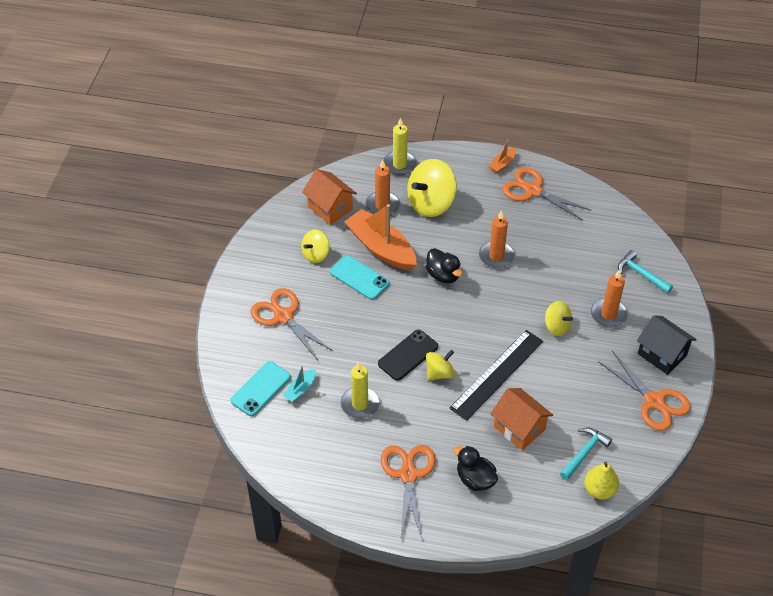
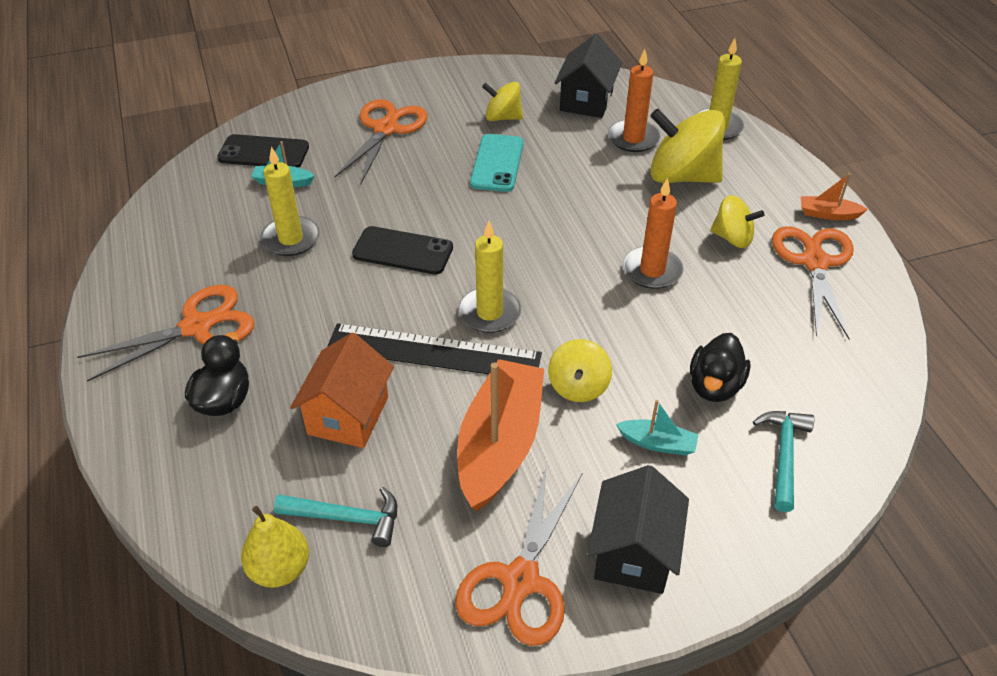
camera: 60 degrees right, 5 degrees down
turquoise phone [230,361,291,416] -> black phone [217,134,309,168]
orange house [302,169,357,225] -> black house [554,34,622,118]
orange boat [344,204,417,271] -> orange boat moved to [457,359,544,511]
black duck [426,248,462,283] -> black duck moved to [690,333,750,402]
yellow spinning top [426,350,455,380] -> yellow spinning top moved to [711,195,765,248]
orange candle [591,270,628,328] -> turquoise boat [616,400,699,455]
none -> yellow candle [458,221,521,333]

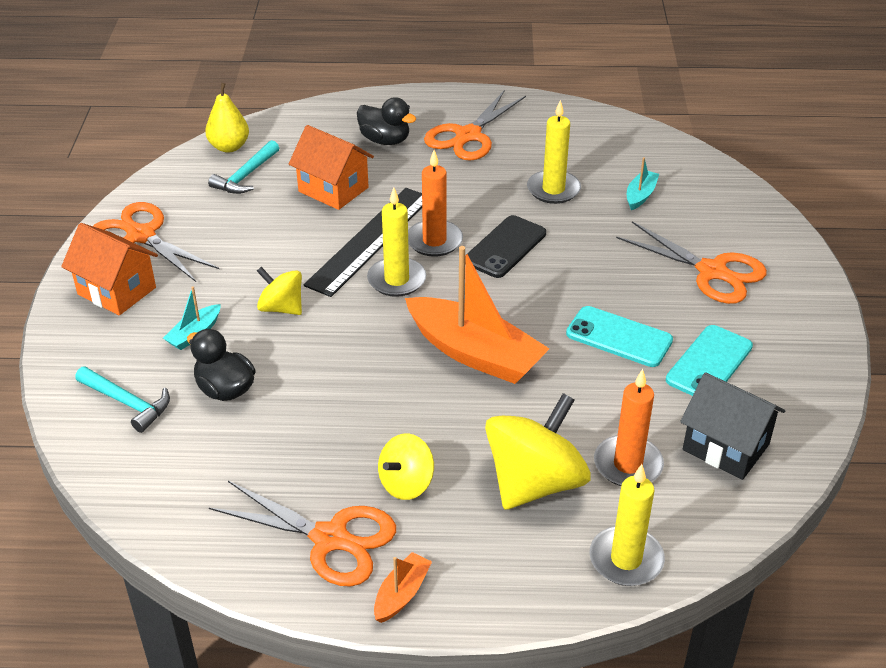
camera: 110 degrees right, 5 degrees down
orange scissors [77,285,254,382] -> orange scissors turned 45 degrees clockwise [424,91,526,161]
black phone [217,134,309,168] -> none
orange boat [457,359,544,511] -> orange boat moved to [405,246,549,384]
yellow spinning top [482,82,523,121] -> turquoise phone [666,325,753,396]
black house [587,465,689,594] -> orange house [61,223,158,315]
orange candle [623,178,684,289] -> orange candle moved to [408,150,463,257]

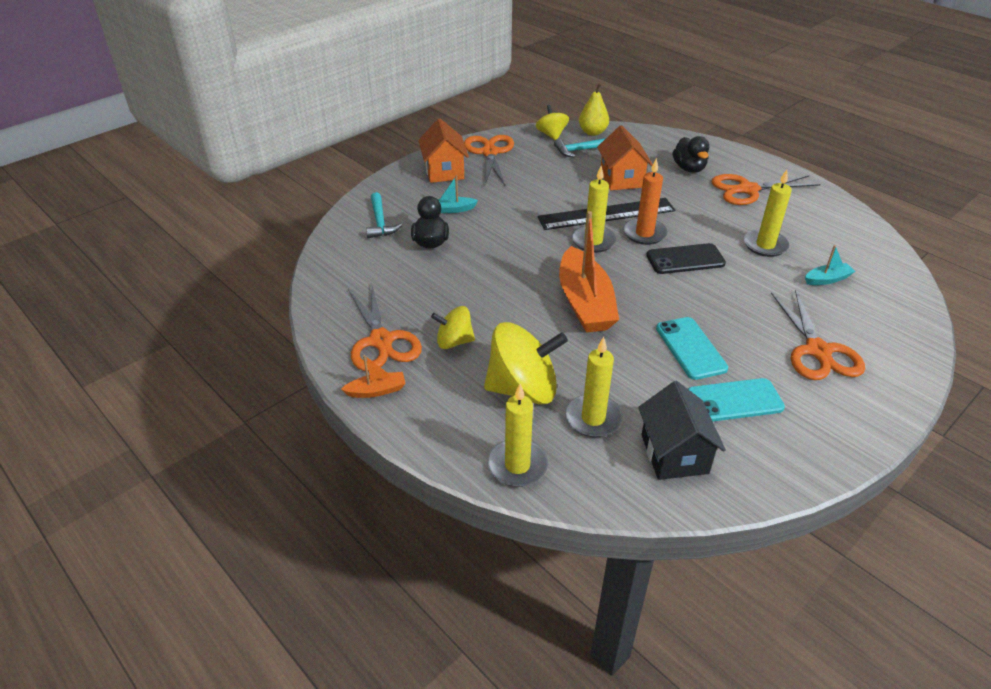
camera: 45 degrees right, 0 degrees up
yellow spinning top [257,267,302,315] -> yellow spinning top moved to [536,105,569,140]
orange candle [594,369,664,486] -> yellow candle [565,337,623,437]

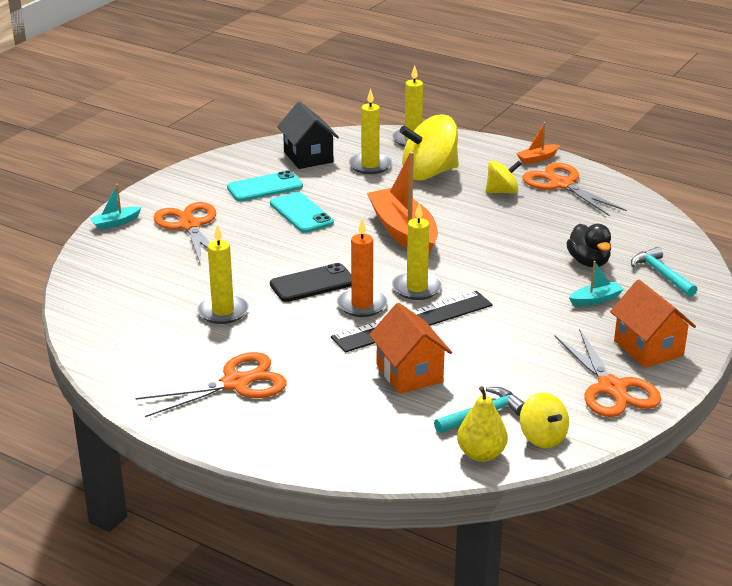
camera: 165 degrees right, 10 degrees down
black duck [672,136,709,172] -> none
turquoise boat [805,245,855,285] -> turquoise boat moved to [90,184,141,230]

